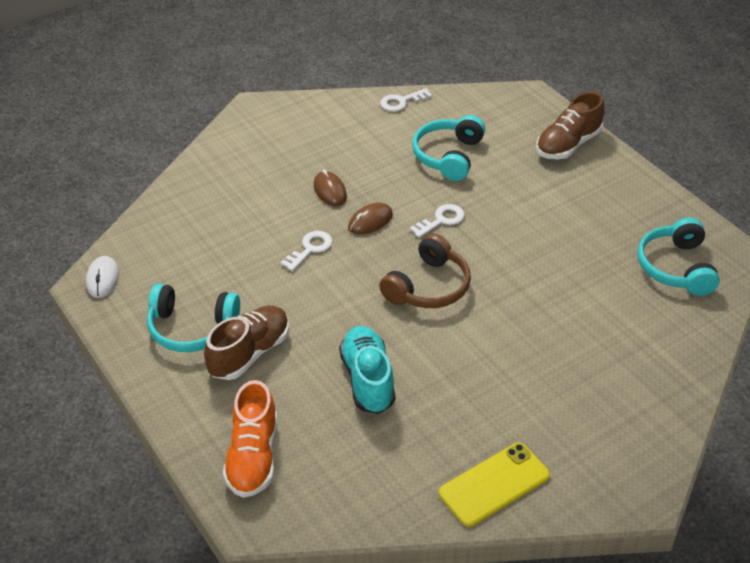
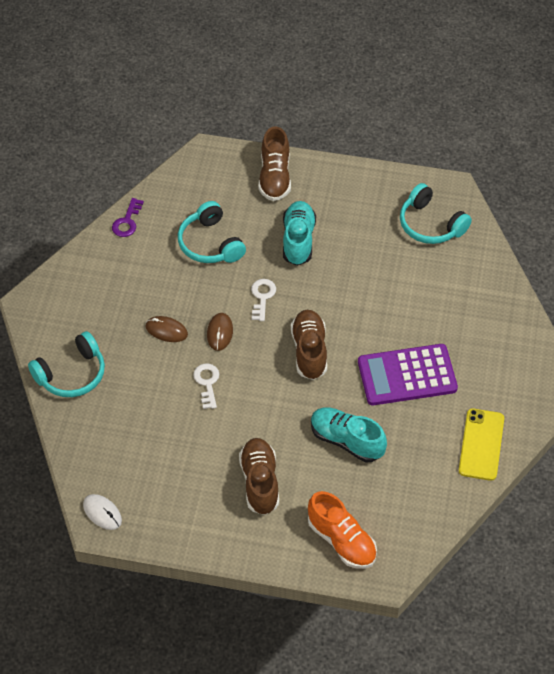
camera: 45 degrees left, 10 degrees up
turquoise headphones [147,284,240,352] -> turquoise headphones moved to [28,331,105,397]
brown headphones [379,234,471,308] -> brown shoe [291,310,327,380]
white key [380,88,432,112] -> purple key [112,198,144,237]
none -> turquoise shoe [283,201,316,266]
none -> purple calculator [358,344,458,405]

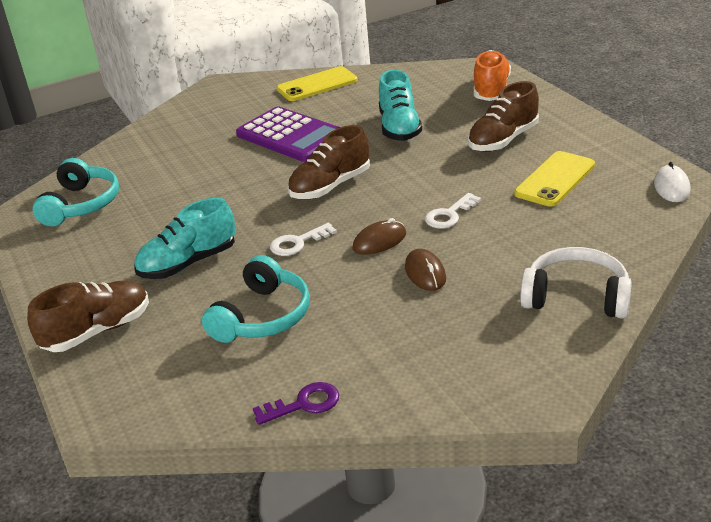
camera: 125 degrees left, 20 degrees down
turquoise headphones [28,331,105,397] -> white headphones [520,247,632,319]
none -> yellow phone [514,151,595,207]

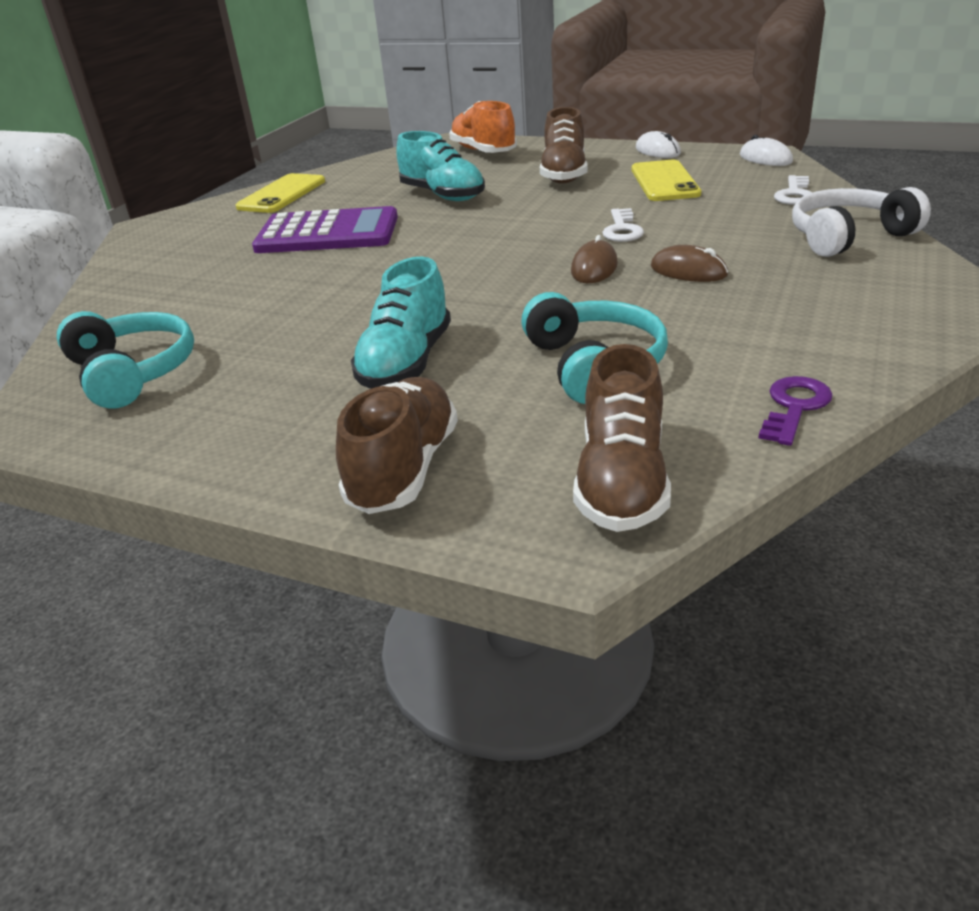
camera: 40 degrees left, 0 degrees up
white key [270,223,337,256] -> white key moved to [774,175,812,205]
brown shoe [288,125,370,199] -> brown shoe moved to [573,344,671,532]
none -> white mouse [636,131,681,158]

